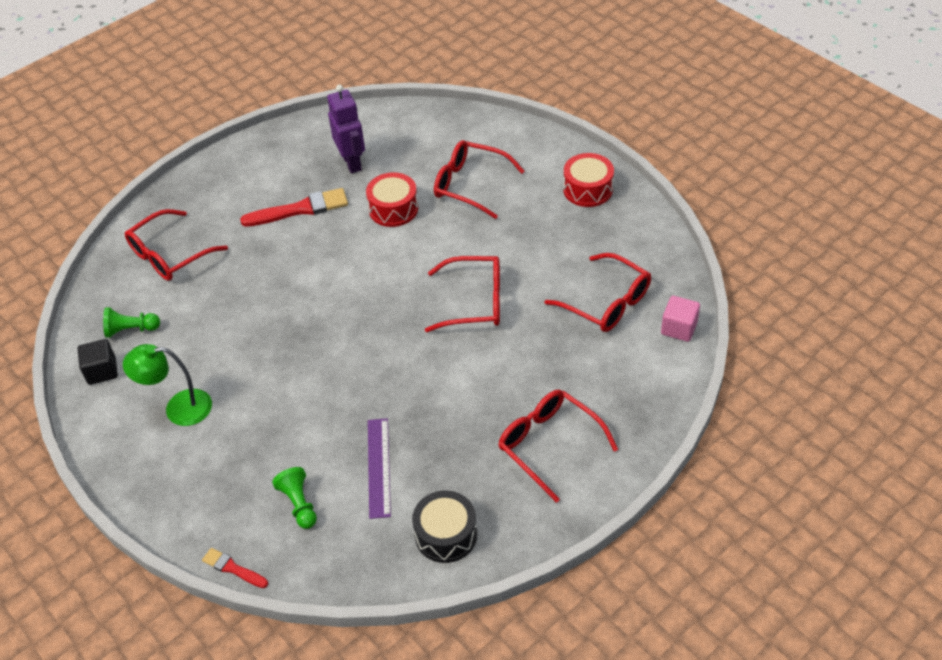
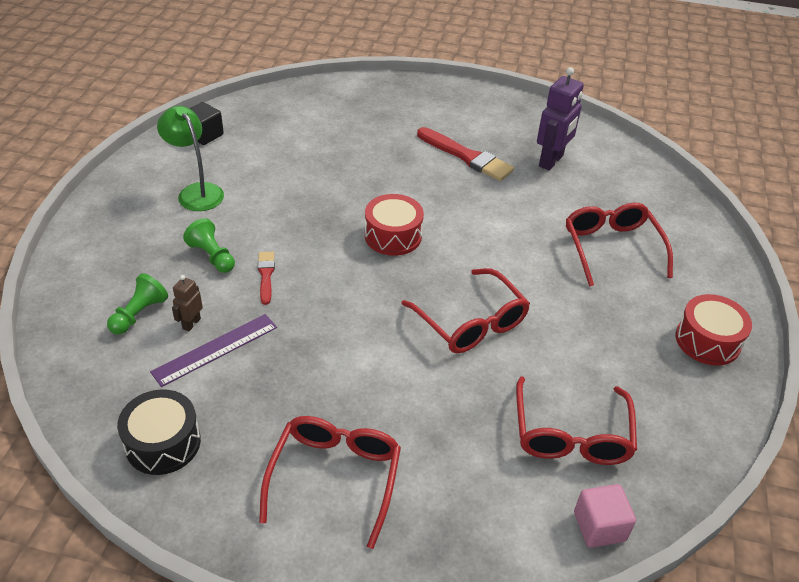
camera: 50 degrees right, 5 degrees down
green pawn [103,307,160,338] -> green pawn moved to [183,218,235,273]
red glasses [125,209,228,281] -> none
red brush [202,548,268,588] -> red brush moved to [258,252,275,305]
red drum [366,172,418,227] -> red drum moved to [365,194,424,256]
none -> brown robot [172,275,203,332]

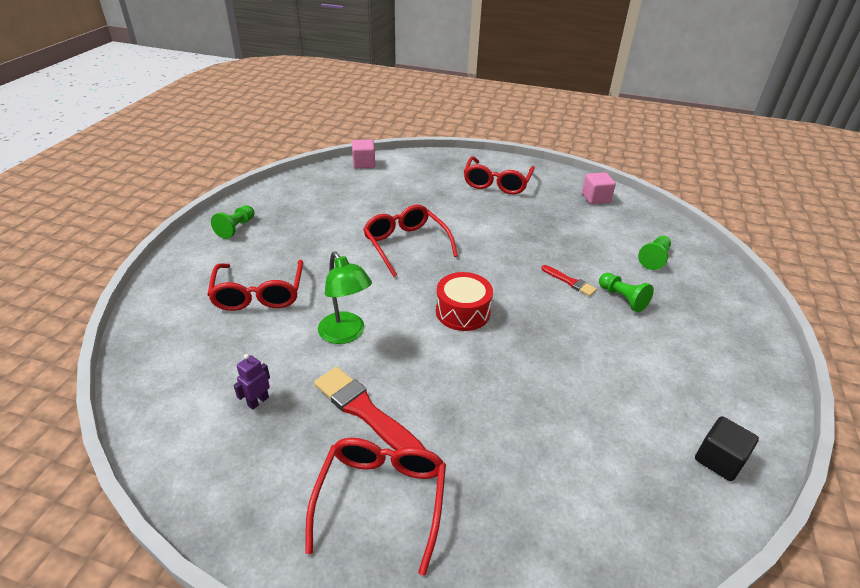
camera: 175 degrees left, 5 degrees down
black drum [117,389,201,475] -> pink cube [582,172,616,204]
purple ruler [150,314,277,387] -> none
green lamp [157,106,224,211] -> green lamp moved to [318,251,372,344]
brown robot [172,275,203,332] -> none
red brush [258,252,275,305] -> red brush turned 45 degrees counterclockwise [542,265,597,296]
red glasses [516,377,637,465] -> red glasses moved to [305,438,446,576]
purple robot [537,67,584,170] -> purple robot [233,354,270,410], size x0.51
red drum [676,294,752,366] -> green pawn [211,205,254,239]

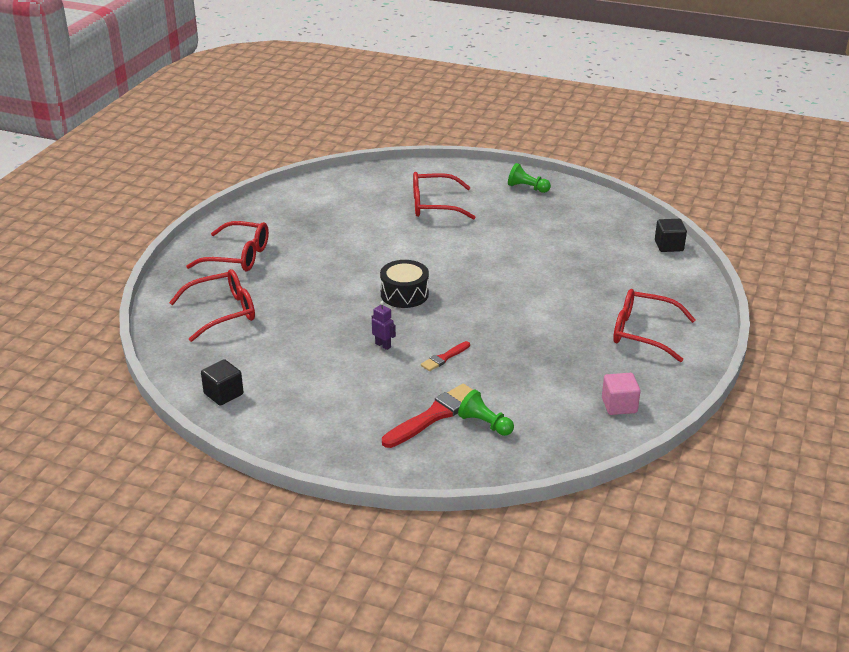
camera: 95 degrees right, 5 degrees down
purple robot [233,354,270,410] -> purple robot moved to [372,301,396,350]
red brush [314,367,425,451] -> red brush moved to [382,384,473,448]
green lamp [318,251,372,344] -> none
pink cube [352,139,375,168] -> black cube [655,219,687,252]
red glasses [363,204,458,277] -> red glasses moved to [169,269,255,342]
red drum [436,272,493,331] -> black drum [380,260,429,308]
green pawn [599,273,654,312] -> none

